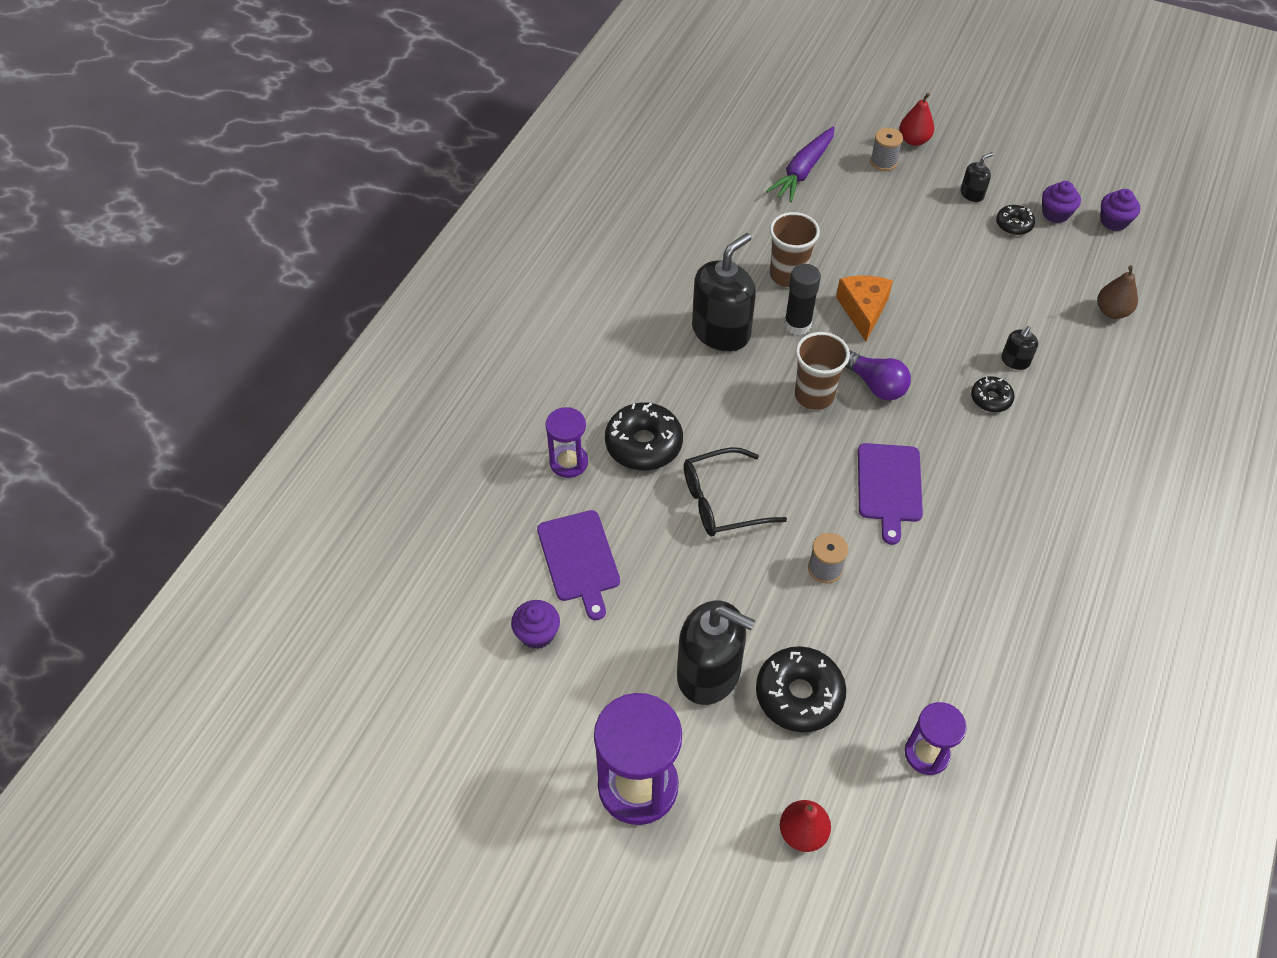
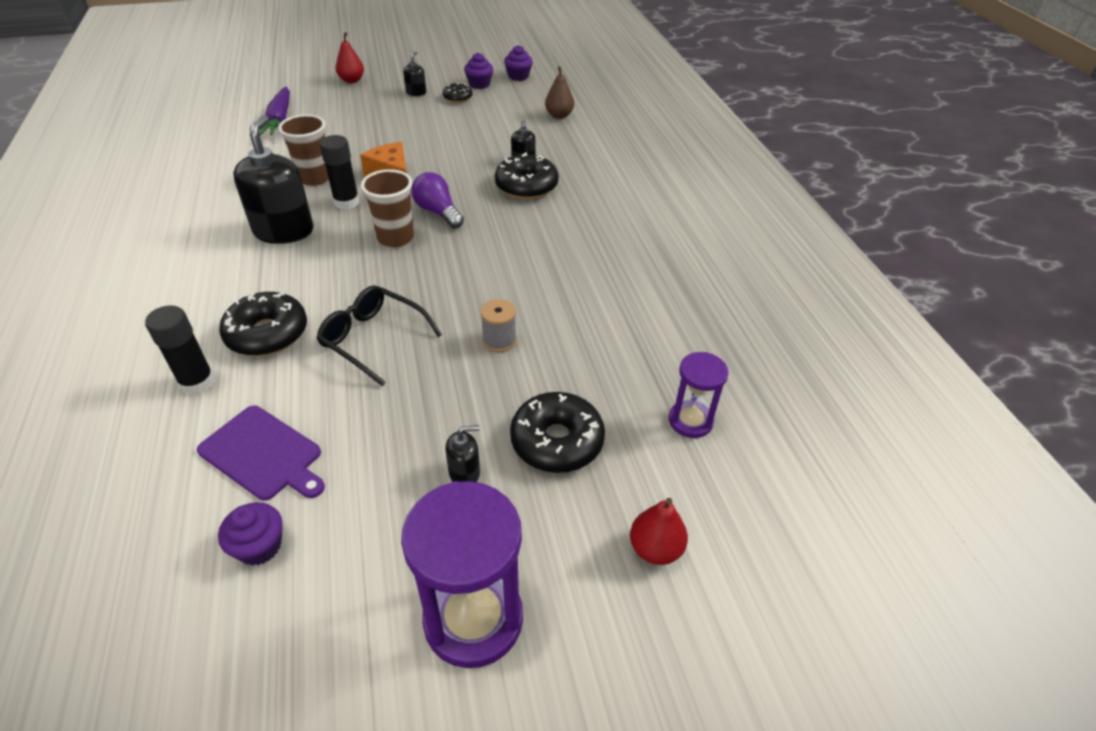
camera: 40 degrees left, 10 degrees down
purple hourglass [546,407,588,478] -> black glue stick [145,305,215,395]
black soap dispenser [677,601,755,705] -> black soap dispenser [445,425,480,482], size x0.46
black glasses [684,447,787,536] -> black glasses turned 90 degrees clockwise [316,286,442,386]
purple light bulb [845,350,911,401] -> purple light bulb turned 135 degrees counterclockwise [411,172,464,228]
purple cutting board [858,443,923,545] -> none
grey spool [870,127,903,171] -> none
black donut [971,376,1015,412] -> black donut [495,153,559,199], size x1.80

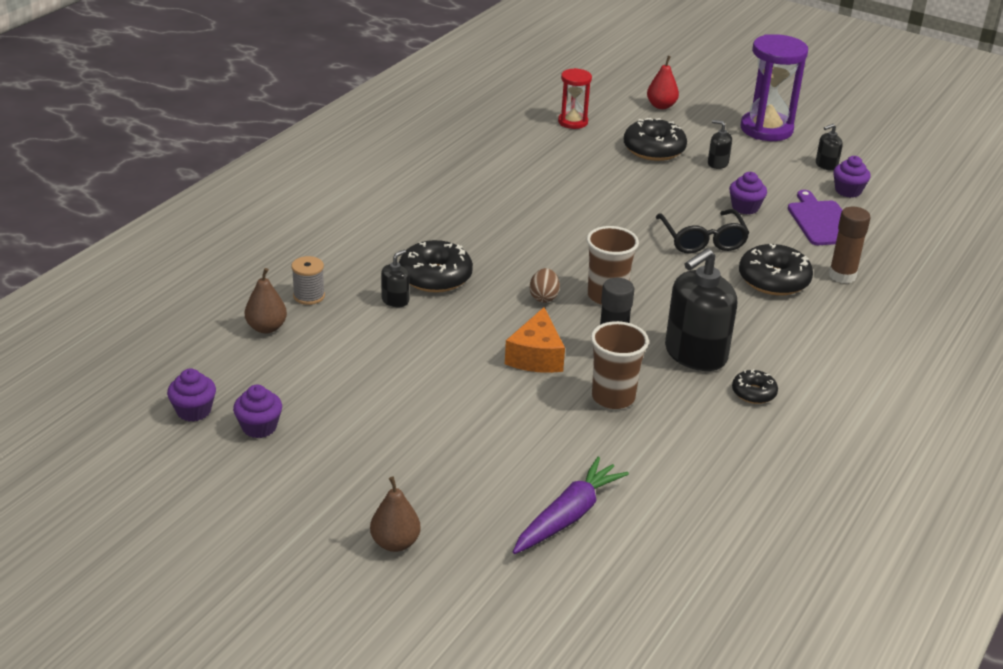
camera: 135 degrees left, 10 degrees down
black glue stick [145,305,215,395] -> brown glue stick [829,207,871,283]
red pear [336,32,364,83] -> brown pear [370,476,421,552]
black soap dispenser [403,51,426,96] -> black soap dispenser moved to [816,124,843,171]
purple light bulb [411,172,464,228] -> brown egg [530,268,560,303]
black donut [443,82,472,103] -> black donut moved to [732,369,778,404]
grey spool [481,299,517,352] -> grey spool moved to [292,256,325,305]
purple hourglass [669,352,729,438] -> red hourglass [558,68,592,129]
none -> purple cupcake [729,172,767,215]

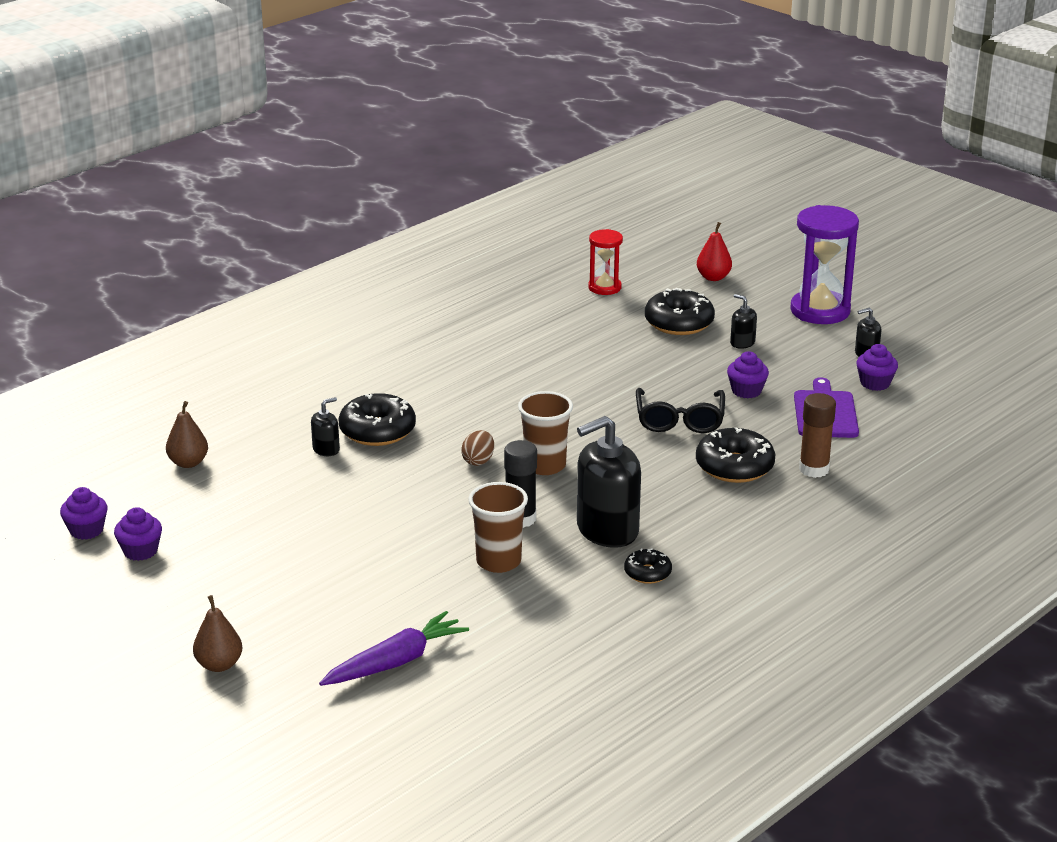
camera: 15 degrees right, 5 degrees down
grey spool [292,256,325,305] -> none
orange cheese [505,307,565,373] -> none

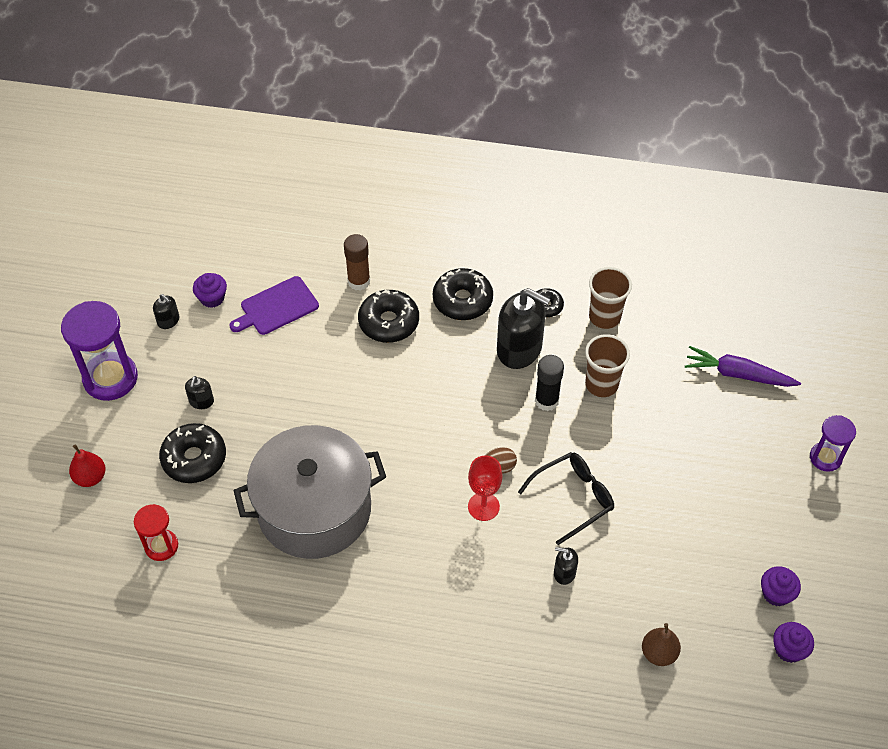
camera: 125 degrees left, 25 degrees up
brown pear [193,595,242,672] -> purple hourglass [810,415,856,472]
black donut [338,393,416,446] -> black donut moved to [433,268,493,320]
brown cup [518,391,573,475] -> brown cup moved to [589,267,632,329]
black glasses [636,388,725,433] -> black glasses moved to [518,452,614,545]
purple cupcake [727,351,769,398] -> none
none -> grey pot [233,425,386,559]
none -> red goblet [468,455,502,521]

